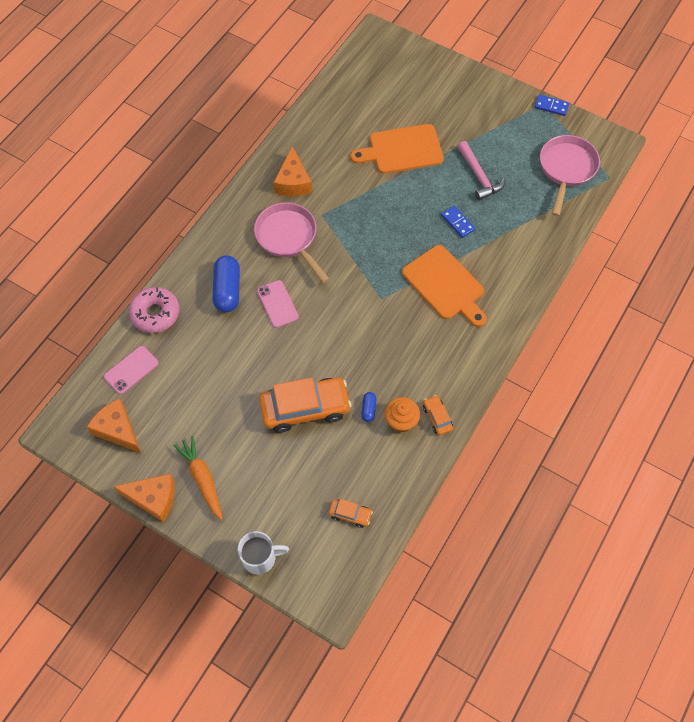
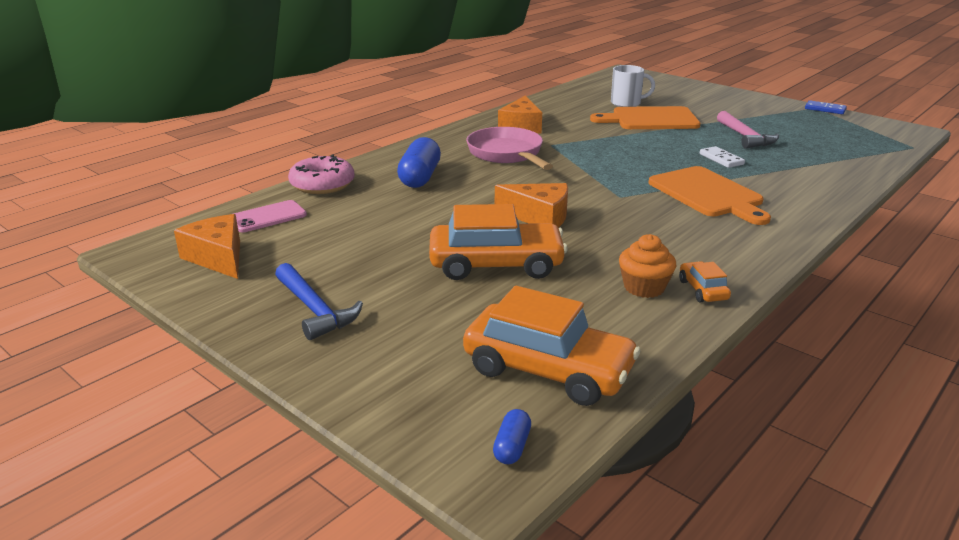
camera: 10 degrees right, 35 degrees down
orange cheese [113,474,175,522] -> orange cheese moved to [495,183,568,228]
orange carrot [173,436,223,520] -> blue hammer [275,263,363,340]
white mug [238,531,289,575] -> white mug moved to [611,65,655,107]
pink phone [257,280,299,328] -> none
orange car [328,499,373,528] -> orange car [463,286,640,406], size x2.19
blue capsule [361,392,376,422] -> blue capsule moved to [493,409,531,464]
blue domino [441,206,475,238] -> white domino [700,146,745,168]
pink pan [540,135,600,216] -> none

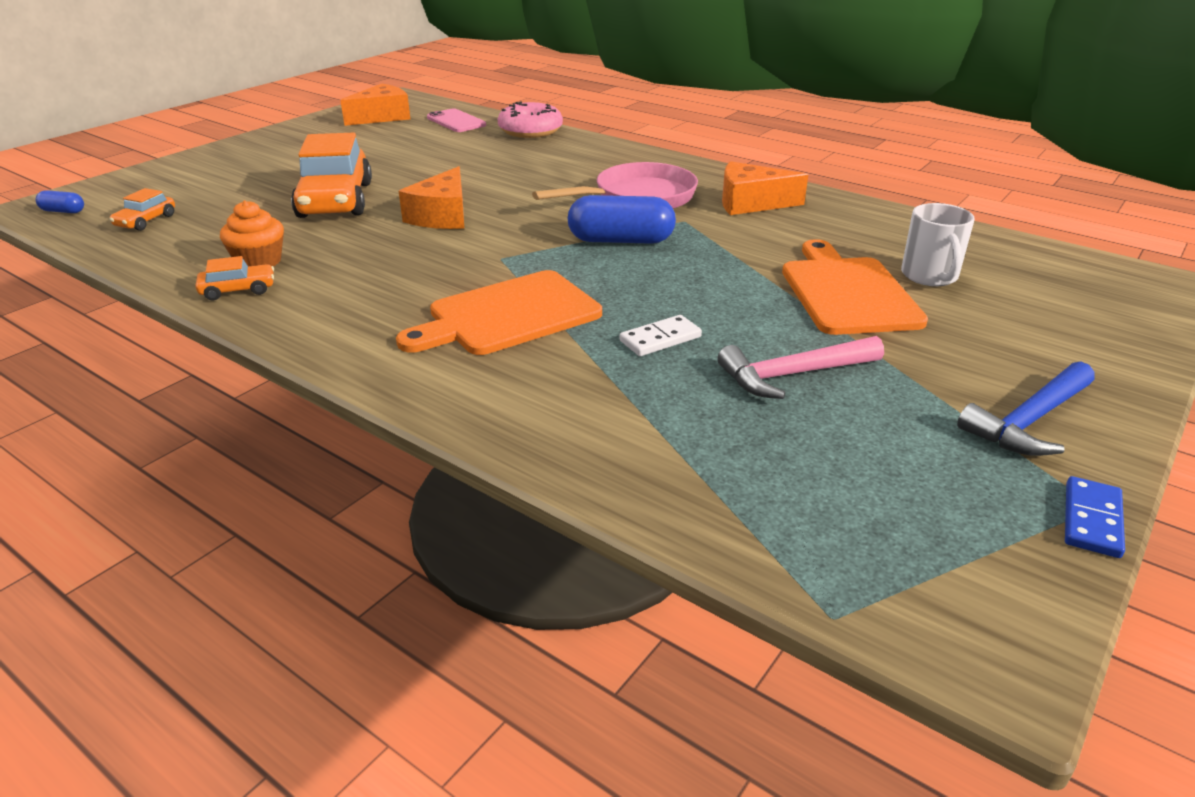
camera: 85 degrees right, 5 degrees up
blue hammer [275,263,363,340] -> blue hammer moved to [957,361,1094,456]
blue capsule [397,137,441,188] -> blue capsule moved to [567,195,676,244]
orange car [463,286,640,406] -> orange car [109,188,175,231], size x0.46

